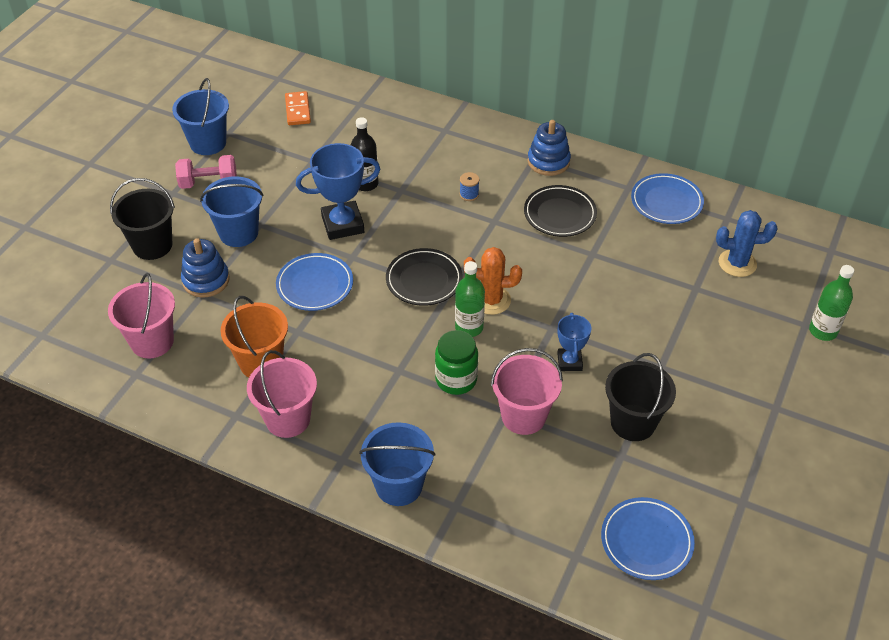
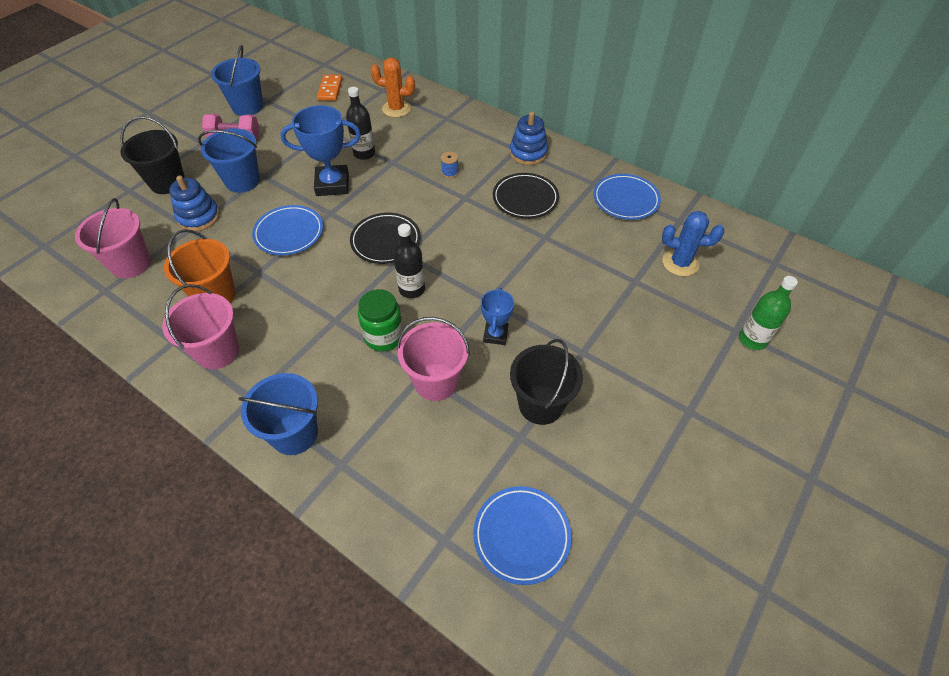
camera: 10 degrees right, 5 degrees up
green bottle [455,261,485,337] -> black bottle [393,224,425,298]
orange cactus [464,247,522,315] -> orange cactus moved to [371,57,415,118]

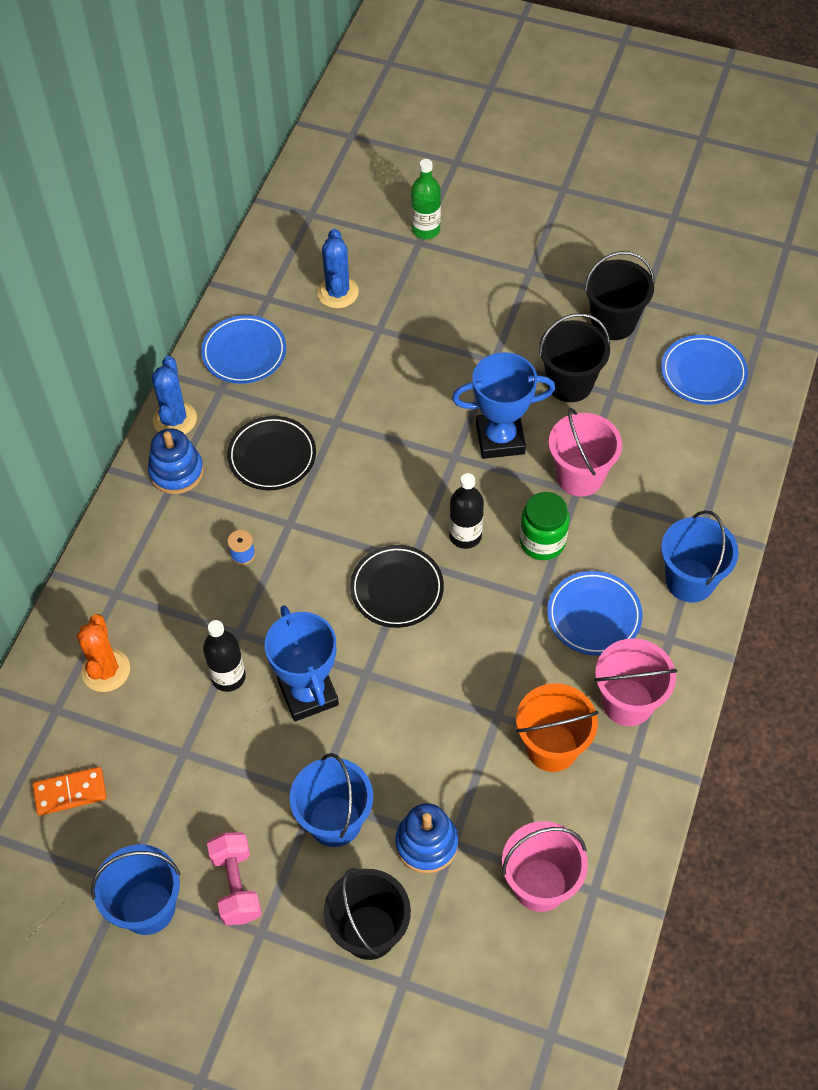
camera: 105 degrees left, 5 degrees up
blue plate [252,205,323,255] -> blue plate moved to [547,571,643,656]
blue trophy [481,288,514,345] -> blue trophy [452,352,555,459], size x1.74
none -> blue cactus [152,356,197,434]
none -> black bucket [584,251,655,340]

